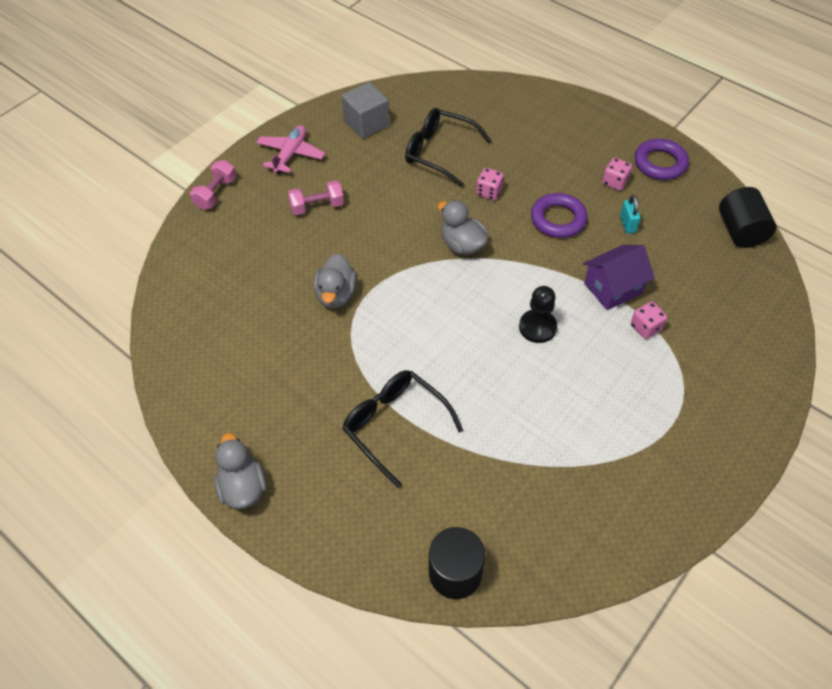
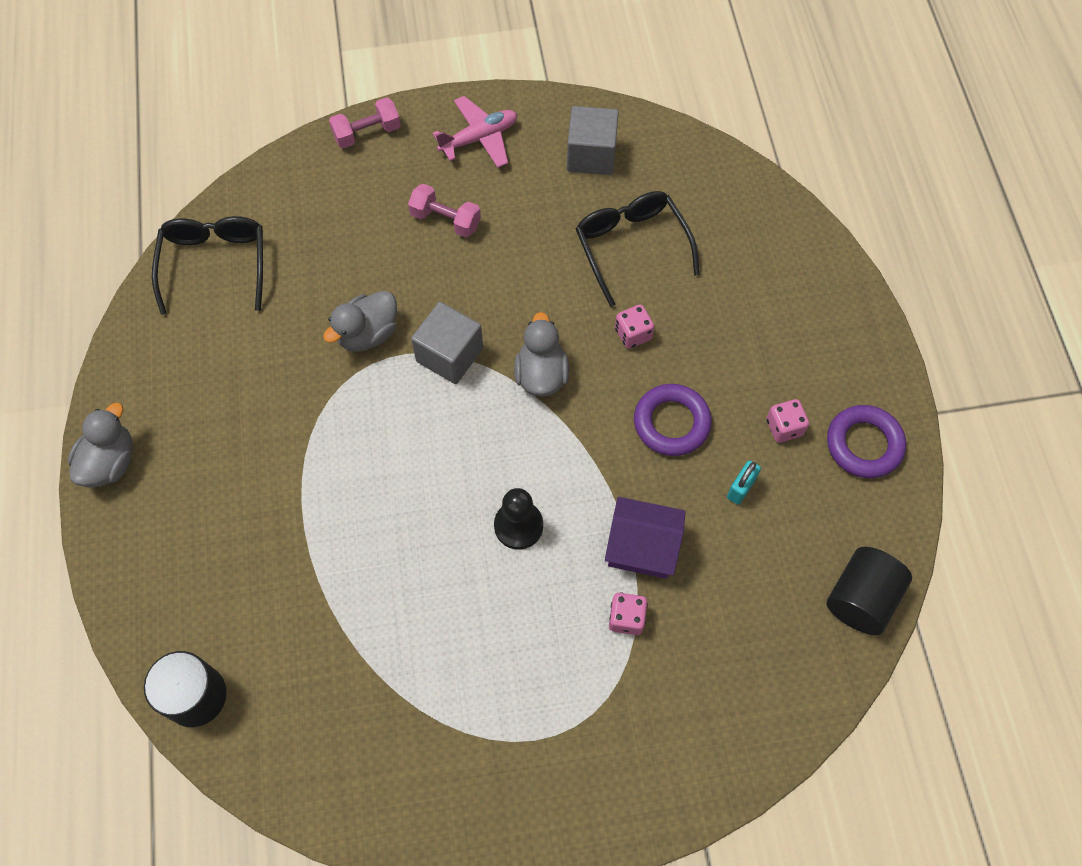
camera: 40 degrees right, 10 degrees up
black glasses [342,370,463,488] -> black glasses moved to [152,216,263,315]
none -> grey cube [411,302,483,384]

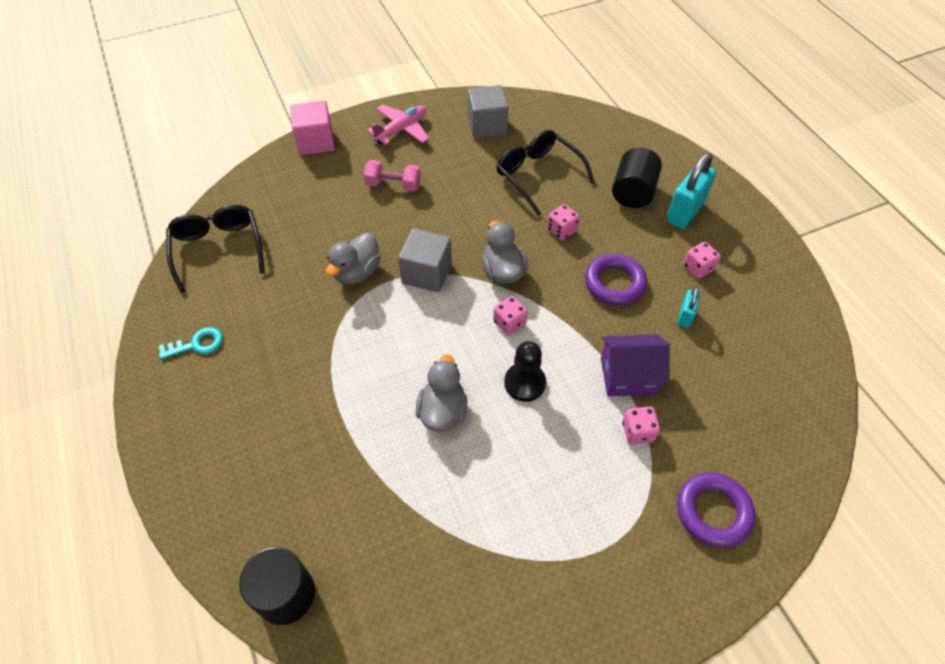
camera: 15 degrees left, 10 degrees down
grey duck [68,403,133,487] -> grey duck moved to [415,354,467,432]
pink dumbbell [329,97,401,149] -> pink cube [290,101,335,155]
purple ring [827,405,906,478] -> purple ring moved to [677,472,755,548]
black cylinder [827,547,912,635] -> black cylinder moved to [612,147,662,208]
none -> turquoise key [159,327,223,360]
none -> pink dice [493,296,528,335]
none -> turquoise padlock [666,153,716,229]

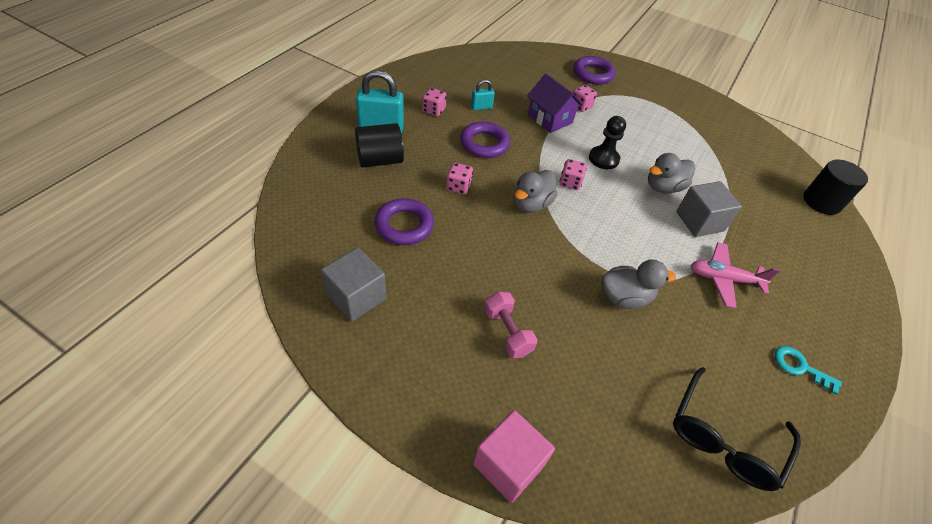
camera: 130 degrees left, 5 degrees down
pink plane [367,104,429,145] -> pink plane moved to [690,242,780,308]
grey cube [398,228,452,292] -> grey cube moved to [676,181,742,237]
black glasses [496,130,595,216] -> purple ring [375,198,434,245]

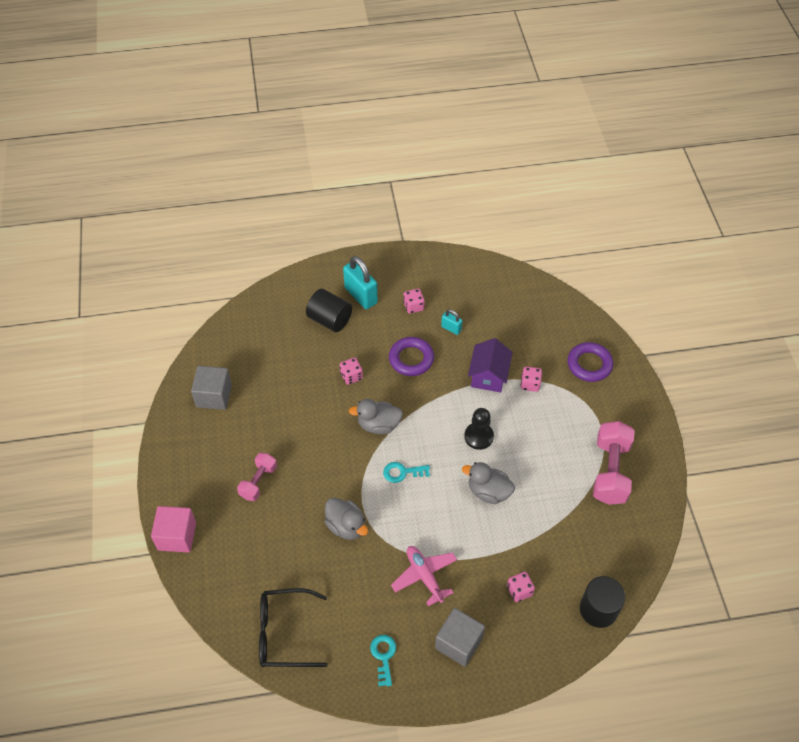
camera: 55 degrees right, 5 degrees up
purple ring [375,198,434,245] -> none
pink dice [560,159,587,190] -> pink dice moved to [507,572,535,602]
grey cube [676,181,742,237] -> grey cube moved to [435,608,485,667]
none -> turquoise key [383,462,430,483]
none -> pink dumbbell [593,421,634,505]

